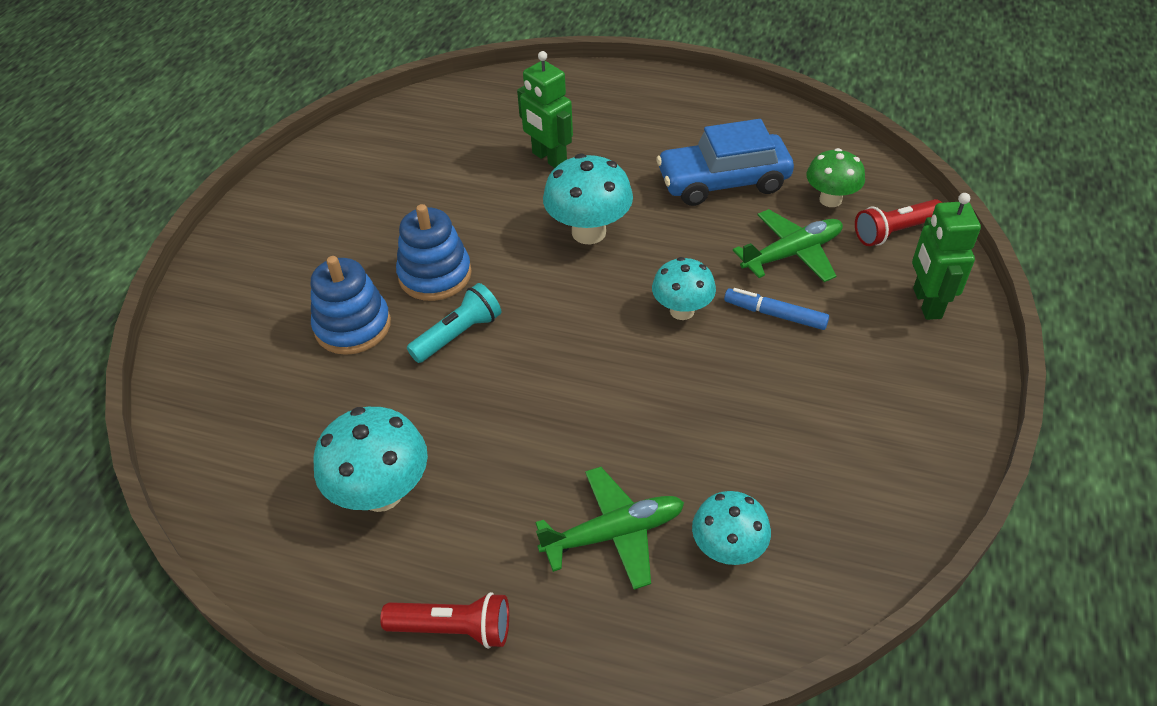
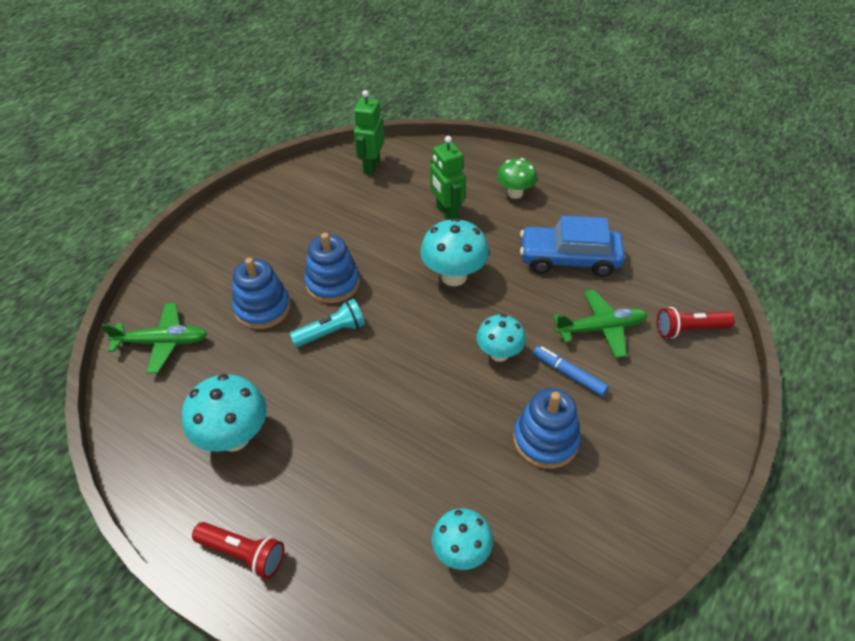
camera: 15 degrees right, 0 degrees up
green plane [535,467,684,590] -> green plane moved to [102,303,207,374]
green mushroom [807,148,865,207] -> green mushroom moved to [497,158,537,199]
green robot [912,193,981,320] -> green robot moved to [354,90,384,175]
none -> blue stacking toy [513,388,581,469]

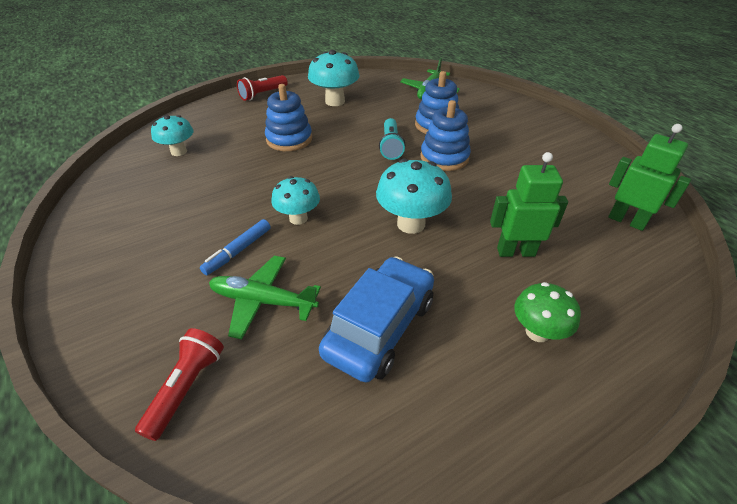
camera: 115 degrees right, 5 degrees down
blue stacking toy [513,388,581,469] -> blue stacking toy moved to [265,84,312,151]
blue marker [533,346,609,396] -> blue marker turned 150 degrees clockwise [200,219,271,275]
green plane [553,290,647,358] -> green plane turned 90 degrees clockwise [209,256,321,339]

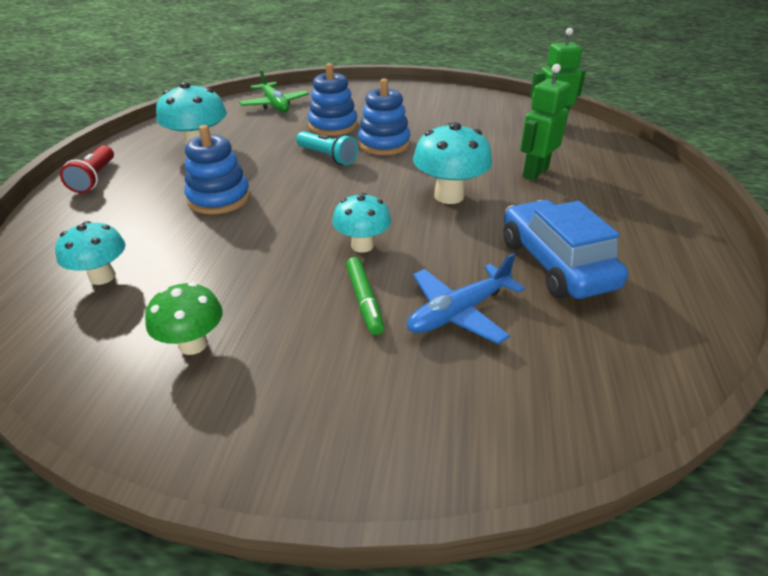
camera: 50 degrees left, 5 degrees down
red flashlight [135,328,224,441] -> none
blue marker [200,219,271,275] -> green marker [346,257,384,335]
green plane [209,256,321,339] -> blue plane [407,253,525,344]
green mushroom [514,282,581,342] -> green mushroom moved to [145,282,223,355]

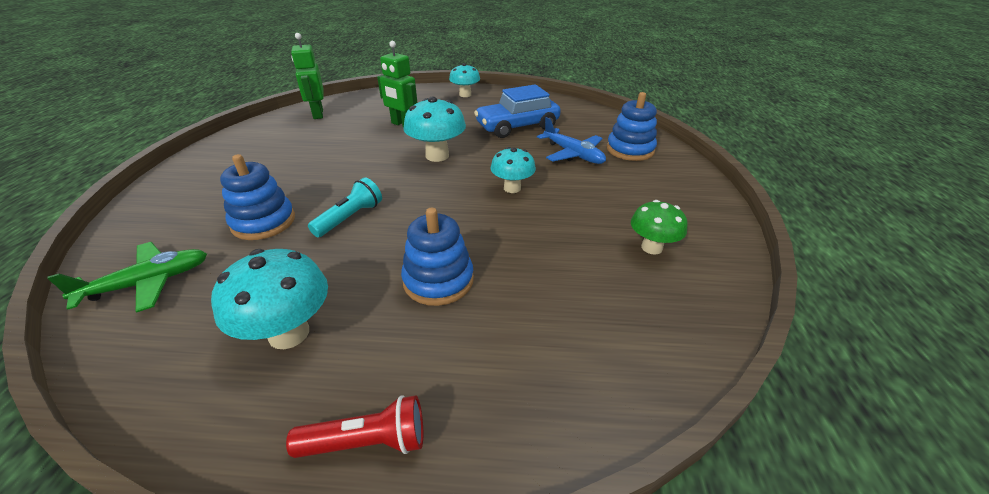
camera: 95 degrees left, 0 degrees up
turquoise mushroom [55,221,126,285] -> turquoise mushroom moved to [449,63,480,97]
green marker [346,257,384,335] -> none
blue stacking toy [358,78,411,155] -> blue stacking toy moved to [607,92,657,161]

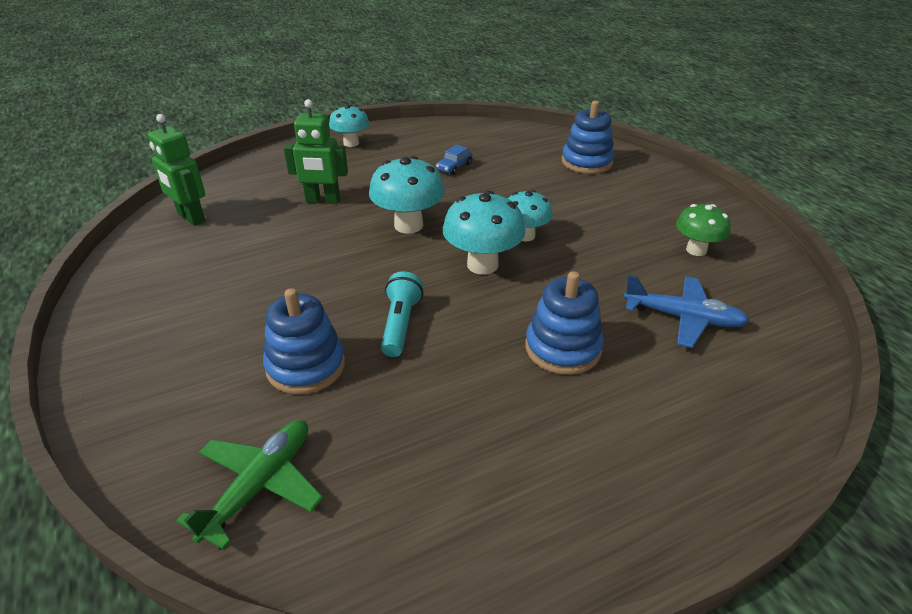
camera: 30 degrees left, 0 degrees up
turquoise mushroom [211,249,328,349] -> turquoise mushroom moved to [443,191,526,275]
red flashlight [286,395,423,458] -> none
blue car [474,84,561,138] -> blue car [436,144,472,175], size x0.43
blue plane [537,117,606,164] -> blue plane moved to [624,275,750,348]

